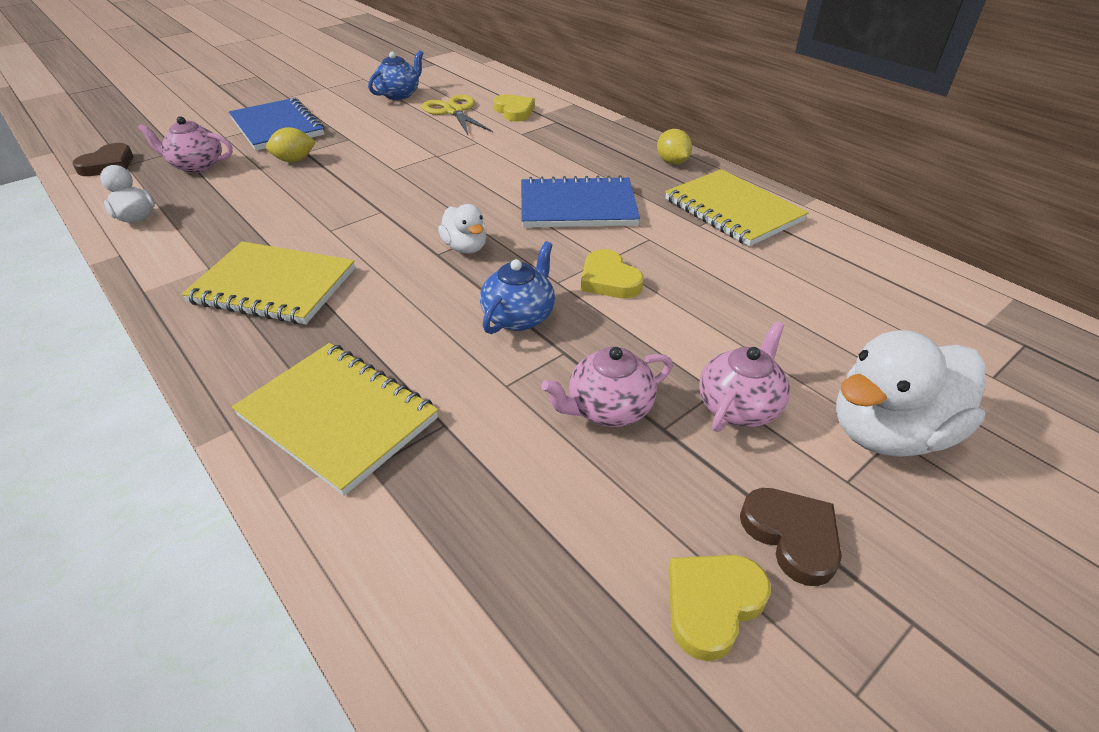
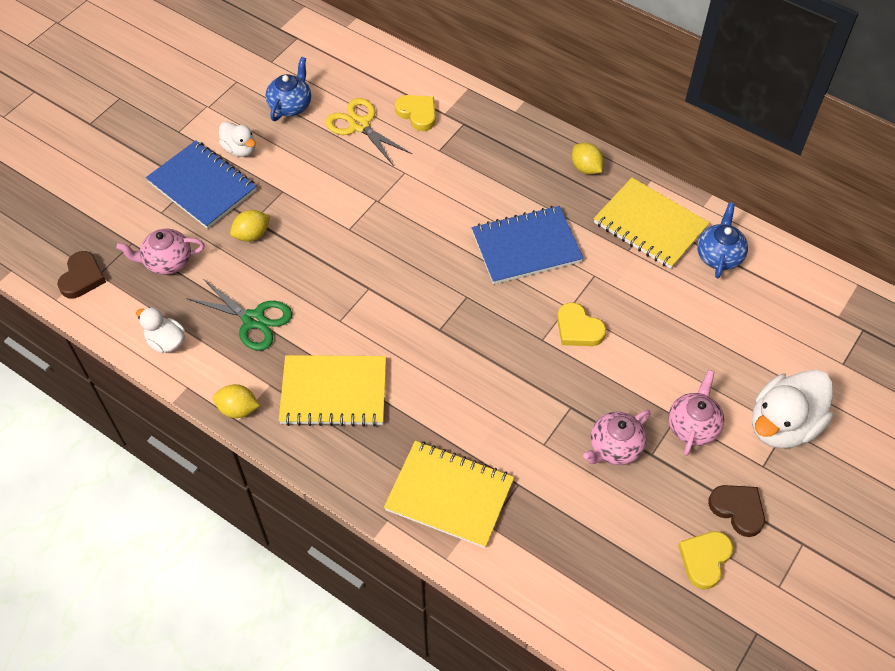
camera: 15 degrees left, 15 degrees up
white duck [438,204,487,253] -> white duck moved to [219,121,255,157]
blue teapot [480,241,555,334] -> blue teapot moved to [697,202,748,278]
none -> green scissors [186,279,292,351]
none -> yellow lemon [213,384,260,418]

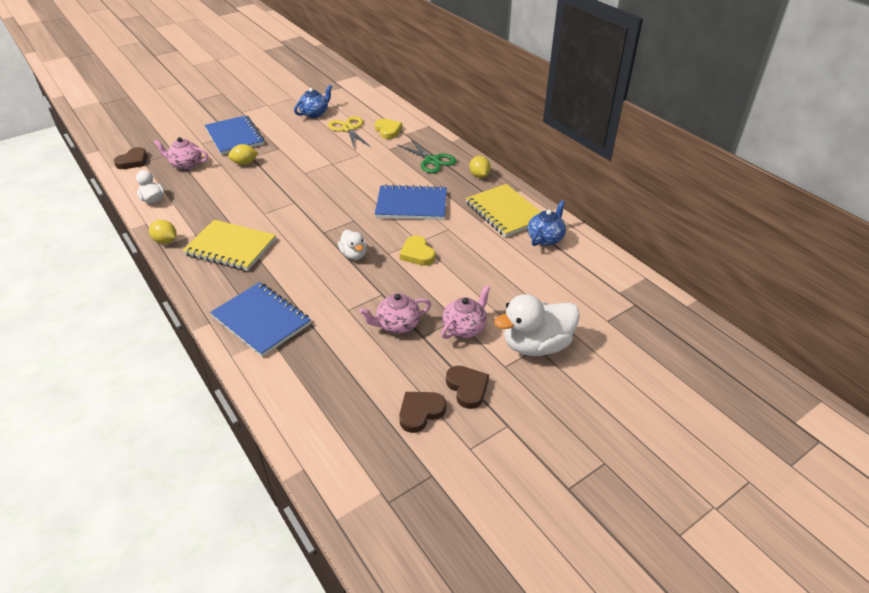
camera: 20 degrees right, 15 degrees down
green scissors [186,279,292,351] -> green scissors moved to [397,138,457,173]
white duck [219,121,255,157] -> white duck moved to [338,230,367,260]
yellow notebook [384,441,514,548] -> blue notebook [210,282,311,357]
yellow heart [678,531,733,589] -> brown heart [399,392,446,433]

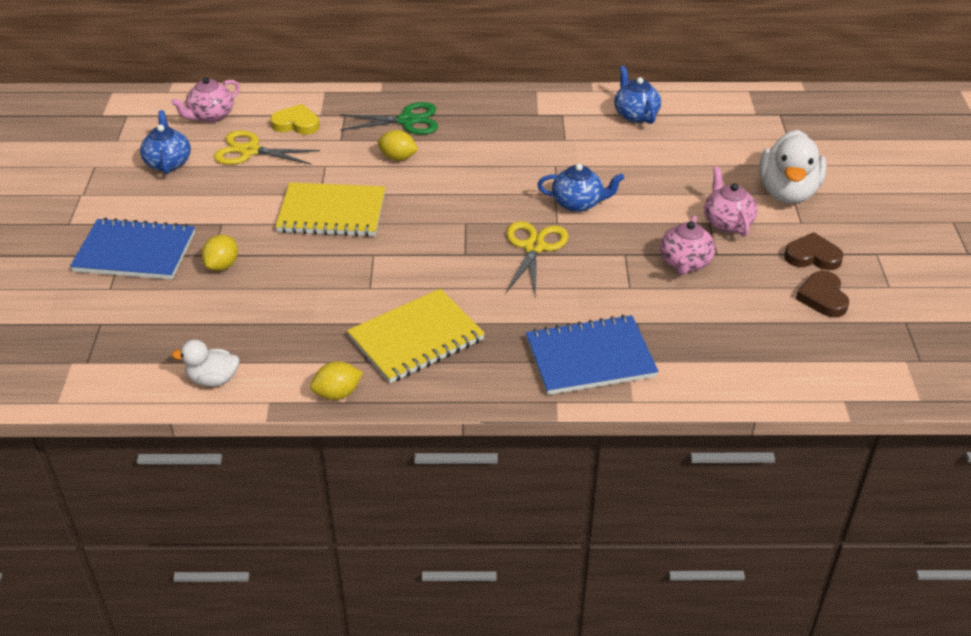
camera: 55 degrees left, 0 degrees up
brown heart [114,147,147,169] -> none
pink teapot [154,137,208,170] -> pink teapot moved to [171,77,240,123]
white duck [338,230,367,260] -> yellow scissors [506,221,569,297]
blue notebook [375,184,447,220] -> none
yellow heart [400,235,435,266] -> blue teapot [537,164,624,212]
yellow notebook [466,184,541,237] -> yellow notebook moved to [275,182,385,237]
yellow lemon [469,156,491,178] -> yellow lemon moved to [377,130,419,161]

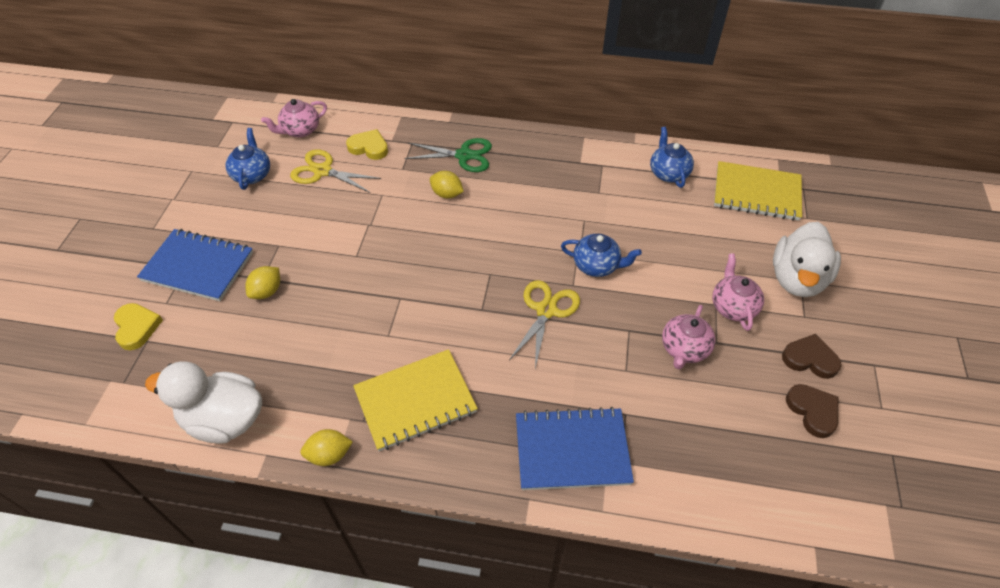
camera: 10 degrees right, 10 degrees up
white duck [172,340,239,386] -> white duck [145,361,262,444], size x1.84
yellow notebook [275,182,385,237] -> yellow notebook moved to [714,161,802,221]
brown heart [796,271,849,317] -> brown heart turned 150 degrees clockwise [786,384,838,438]
none -> yellow heart [114,303,163,350]

